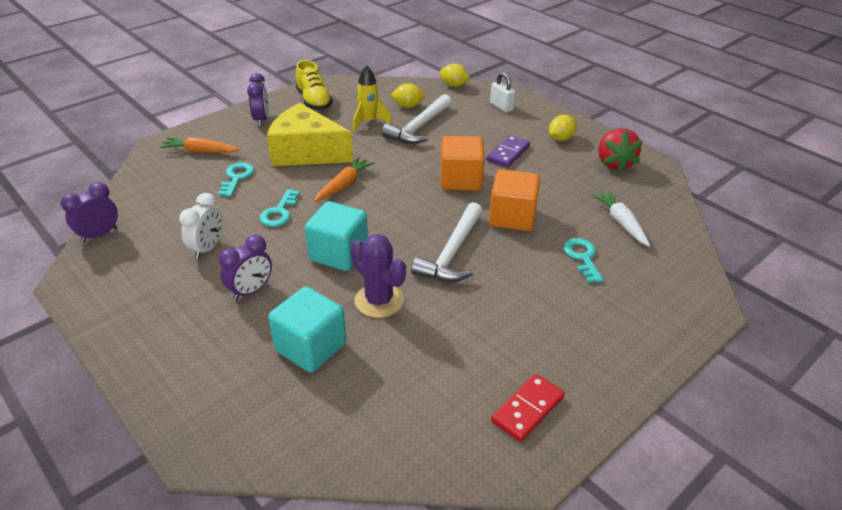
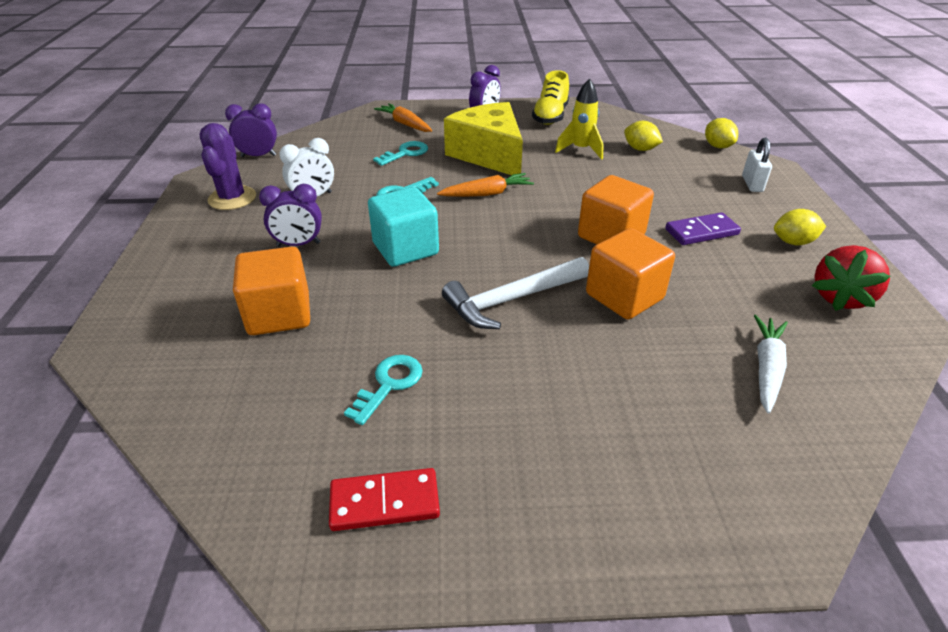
camera: 40 degrees right, 0 degrees up
turquoise cube [268,286,346,373] -> orange cube [233,247,310,335]
purple cactus [350,234,406,318] -> purple cactus moved to [200,123,256,210]
white hammer [382,94,452,144] -> none
turquoise key [564,238,604,283] -> turquoise key moved to [344,355,423,425]

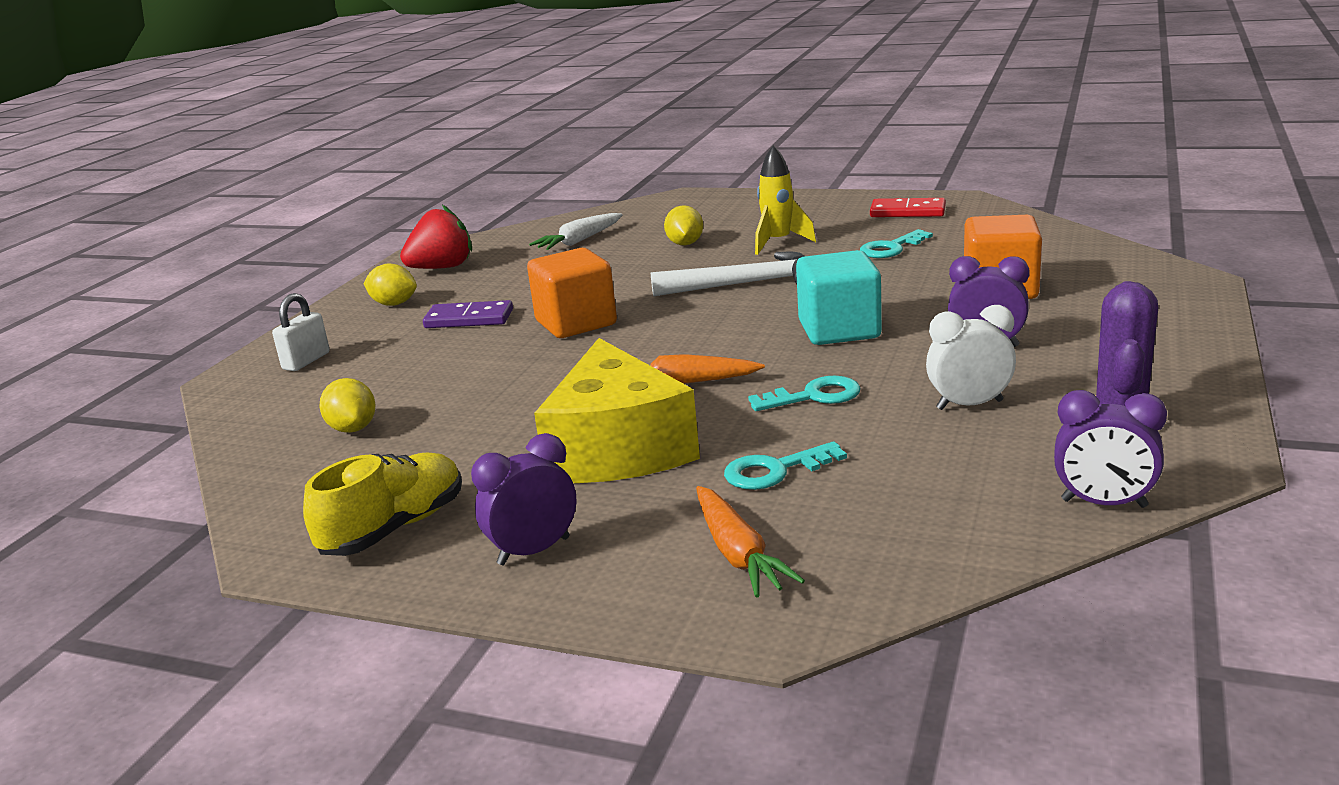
camera: 155 degrees left, 15 degrees down
yellow rocket [555,78,604,160] -> yellow rocket moved to [755,145,816,255]
orange cube [586,228,675,319] -> none
yellow lemon [705,118,738,148] -> yellow lemon moved to [664,205,703,245]

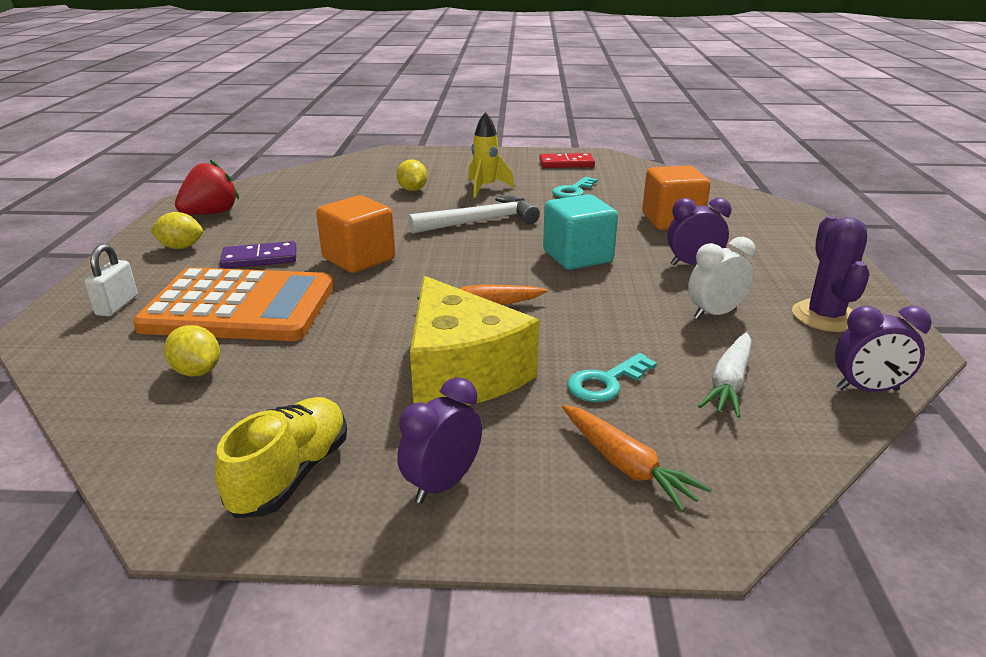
camera: 20 degrees left, 5 degrees up
white carrot [529,213,623,250] -> white carrot moved to [698,332,752,418]
turquoise key [748,375,860,411] -> none
none -> orange calculator [133,267,334,341]

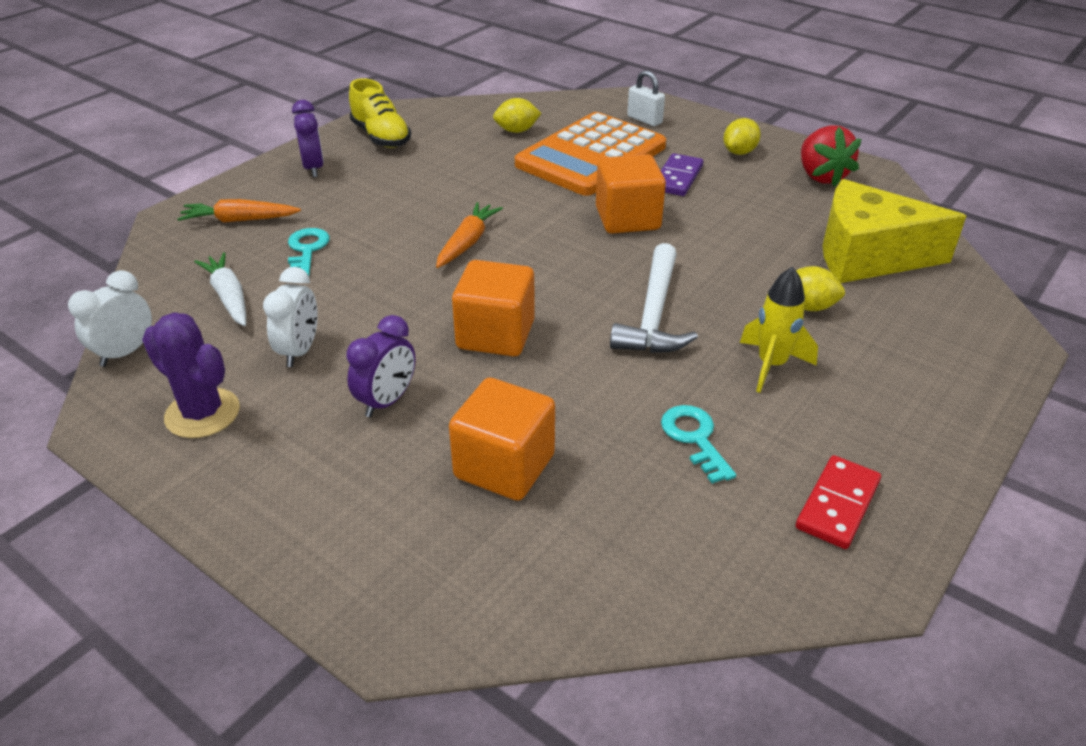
camera: 125 degrees right, 10 degrees up
yellow cheese [410,276,539,405] -> yellow cheese moved to [823,179,966,283]
turquoise cube [543,194,618,270] -> orange cube [452,260,535,356]
purple clock [835,306,932,392] -> white clock [68,270,152,367]

